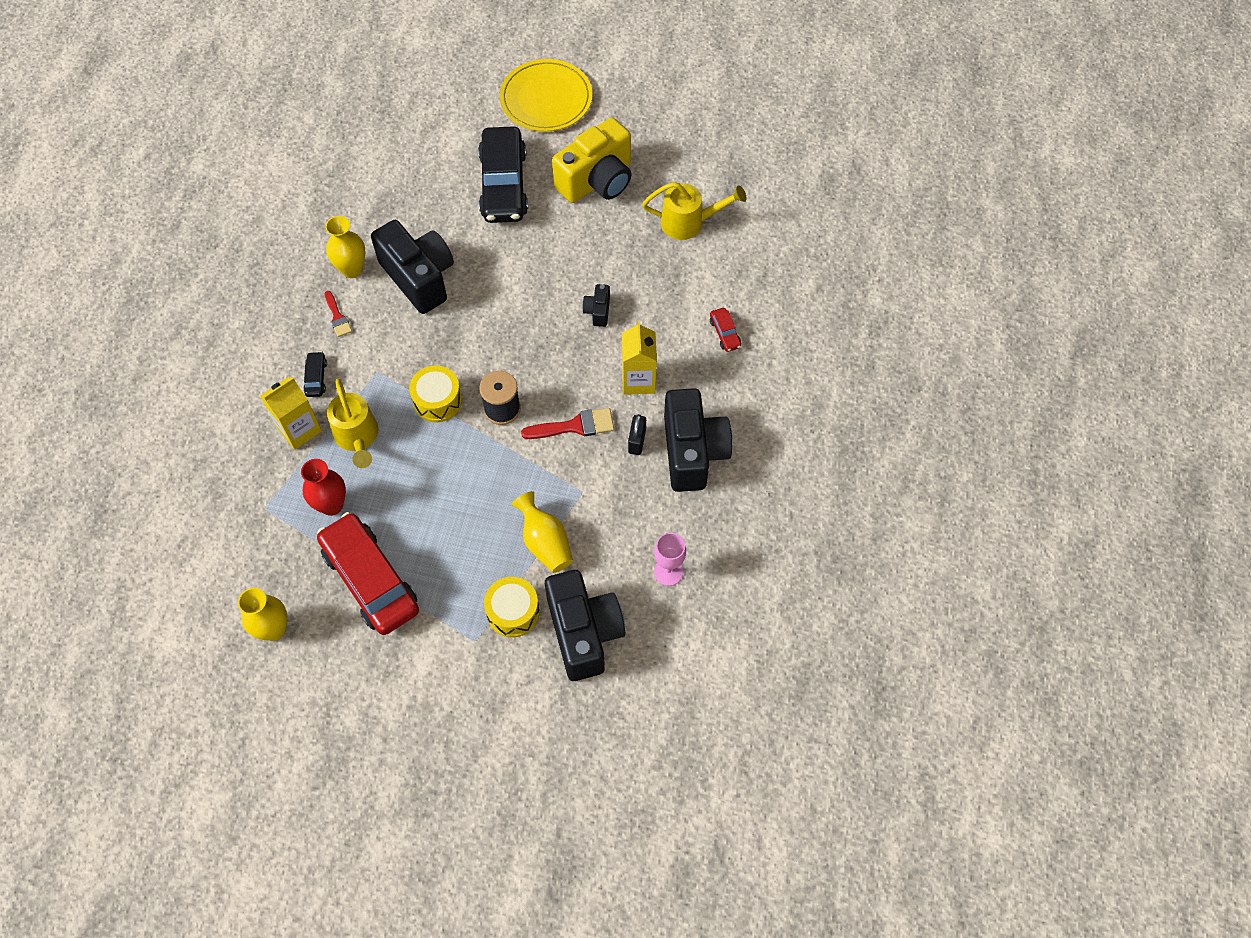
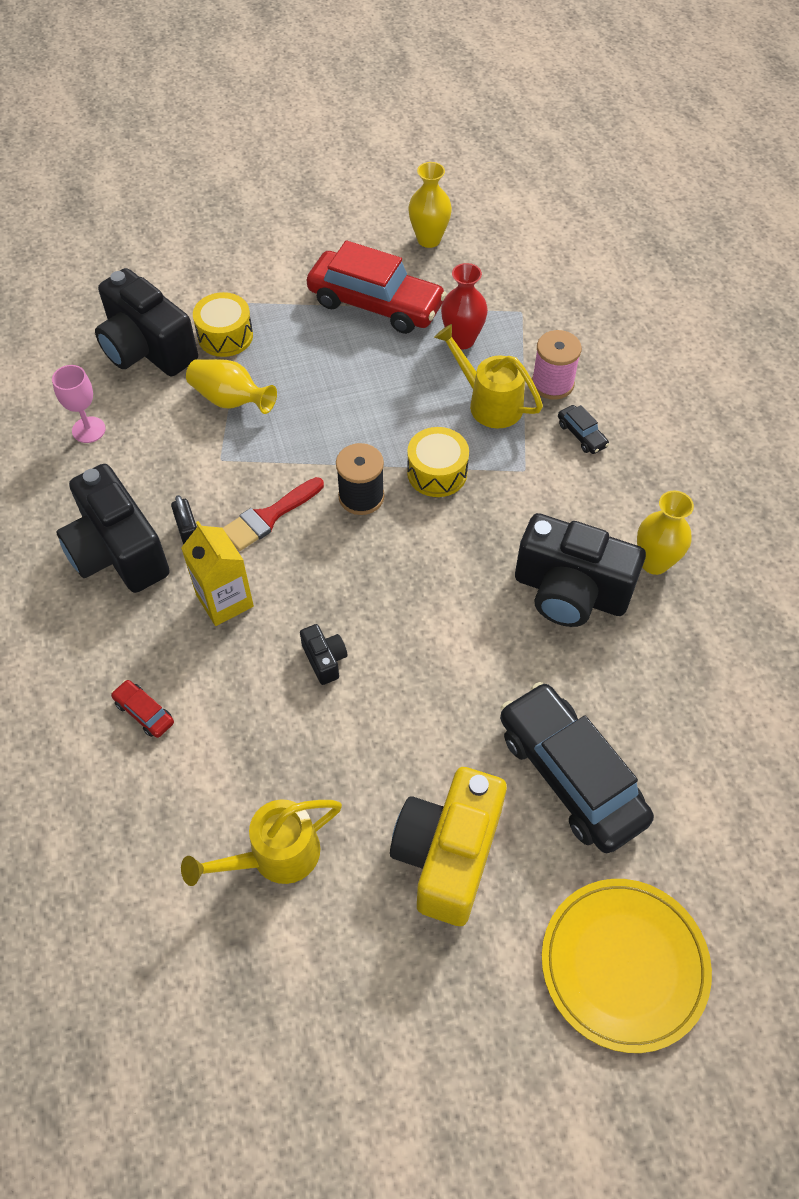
camera: 150 degrees right, 5 degrees down
yellow carton [260,377,322,450] -> pink spool [532,330,582,400]
red brush [325,291,352,337] -> none

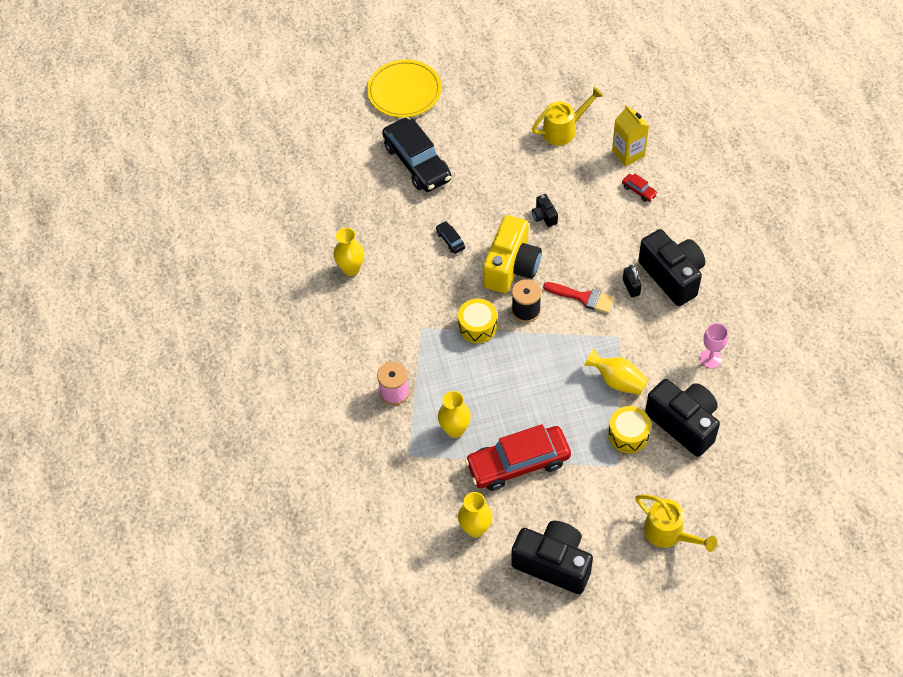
camera: 175 degrees left, 0 degrees up
yellow carton [181,521,254,626] -> yellow carton moved to [612,105,649,166]
red brush [223,477,324,551] -> red brush turned 60 degrees clockwise [543,282,614,314]
red car [307,240,447,334] -> red car turned 45 degrees counterclockwise [465,424,571,491]
yellow camera [390,767,507,926] -> yellow camera moved to [483,215,542,293]
yellow watering can [434,324,543,428] -> yellow watering can moved to [635,495,717,552]
red vase [441,263,488,349] -> yellow vase [438,391,471,438]
black camera [515,513,646,627] -> black camera moved to [512,521,593,594]
black car [558,405,609,454] -> black car moved to [436,221,465,254]

